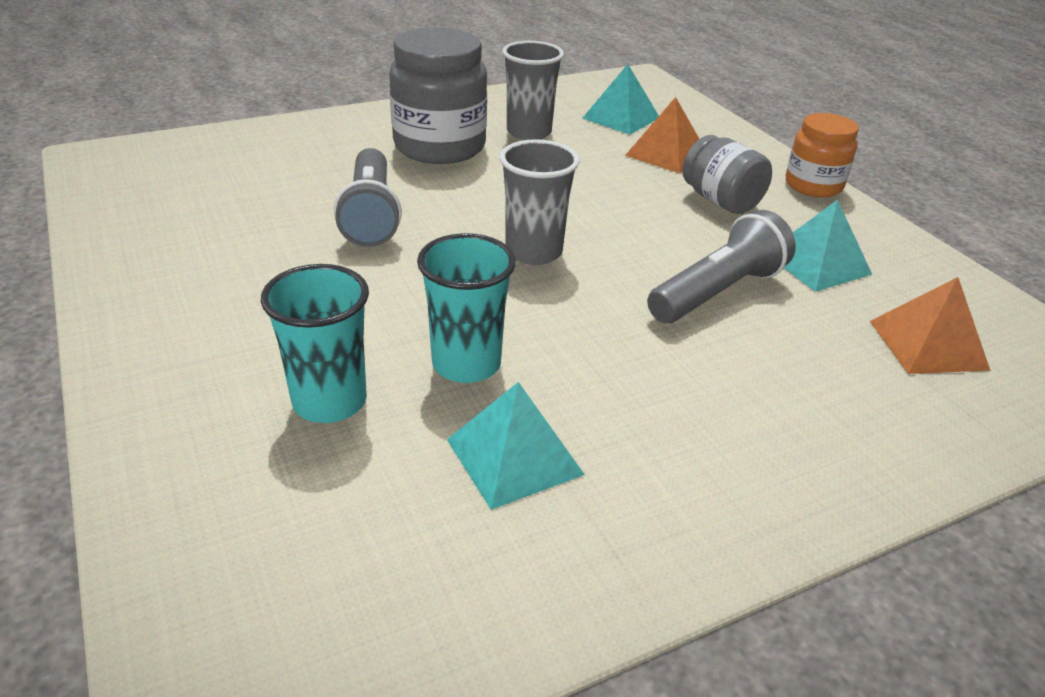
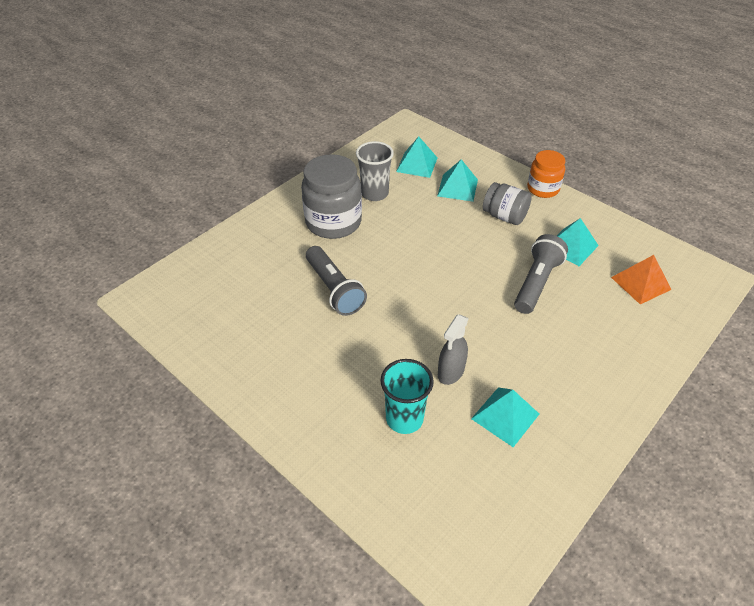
camera: 20 degrees left, 10 degrees up
turquoise cup [417,233,516,383] -> grey spray bottle [438,315,469,385]
grey cup [500,139,580,265] -> none
orange pyramid [625,97,699,173] -> turquoise pyramid [437,159,478,202]

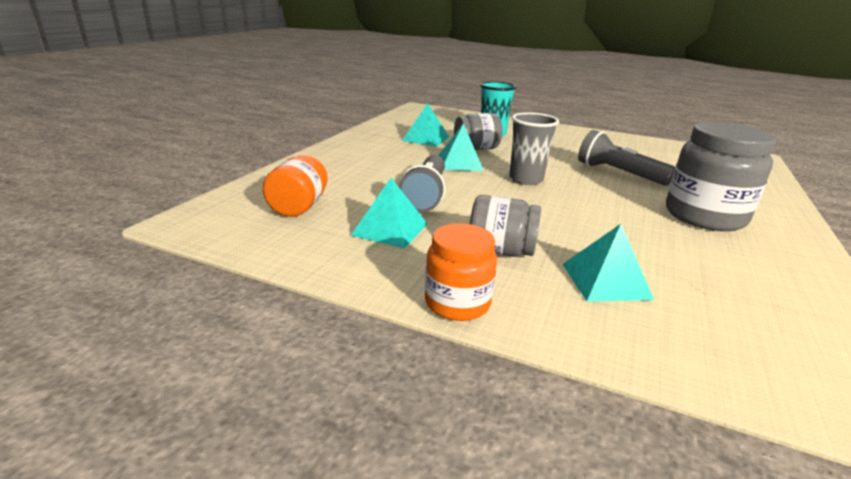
camera: 160 degrees right, 20 degrees down
grey cup [356,141,394,201] -> grey cup moved to [509,112,559,185]
turquoise pyramid [396,136,438,178] -> turquoise pyramid moved to [438,123,484,171]
grey spray bottle [438,315,469,385] -> grey jar [454,113,502,150]
orange pyramid [611,255,672,304] -> orange jar [262,155,328,217]

